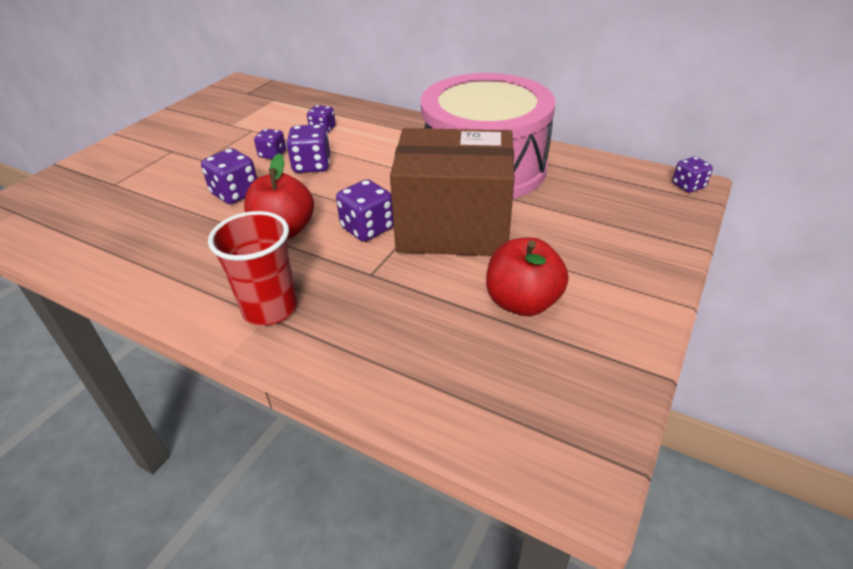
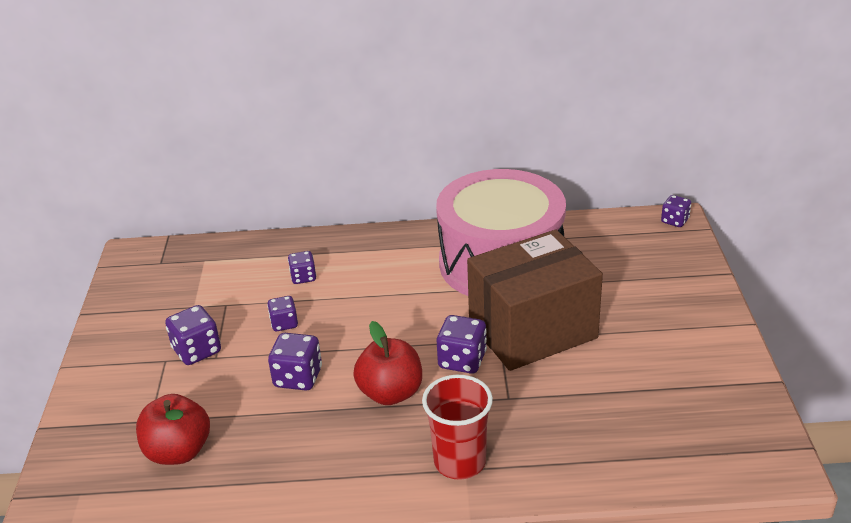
camera: 30 degrees left, 5 degrees down
purple dice [286,124,330,173] -> purple dice moved to [165,305,221,365]
red apple [486,237,569,316] -> red apple moved to [136,394,210,465]

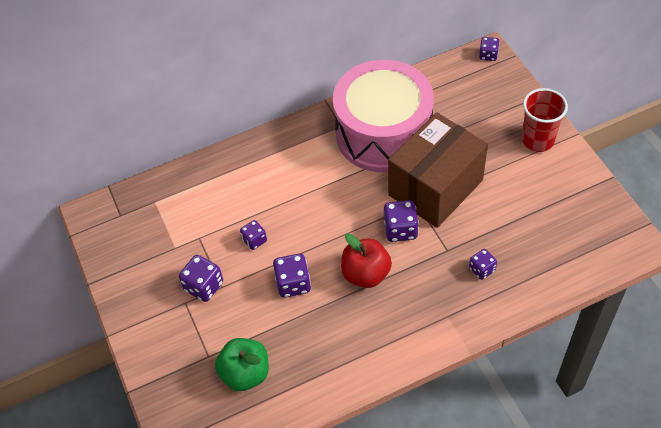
camera: 20 degrees left, 20 degrees up
red apple [136,394,210,465] -> green apple [215,338,269,391]
purple dice [288,251,316,284] -> purple dice moved to [469,249,497,280]
red cup [422,375,493,480] -> red cup moved to [522,88,568,152]

